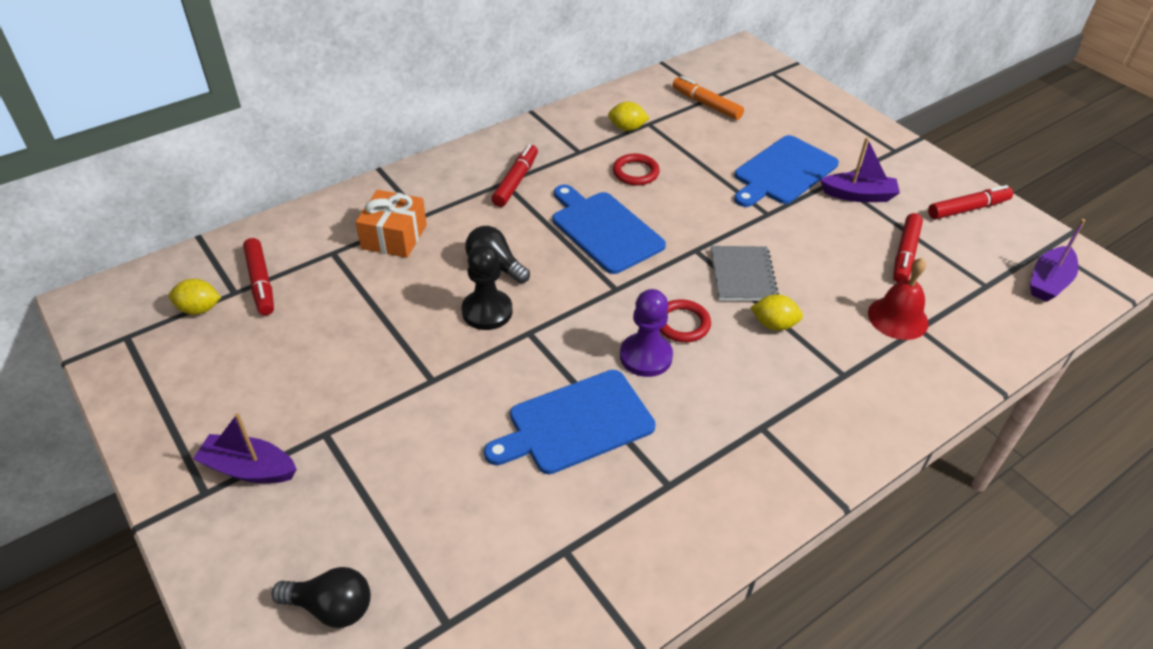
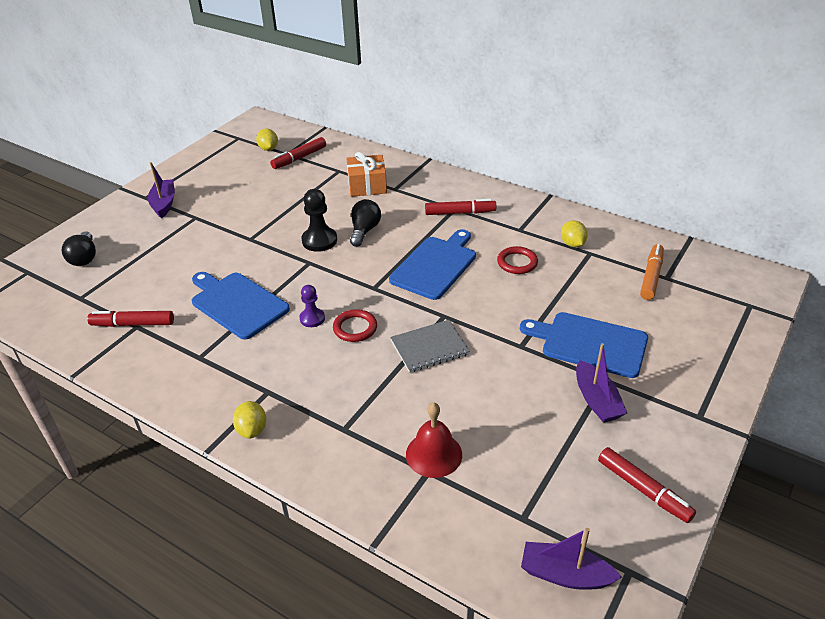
camera: 70 degrees right, 5 degrees down
purple pawn [620,289,673,377] -> purple pawn [299,285,325,327], size x0.63
yellow lemon [750,294,803,331] -> yellow lemon moved to [233,401,266,439]
red marker [893,213,923,283] -> red marker moved to [87,311,174,327]

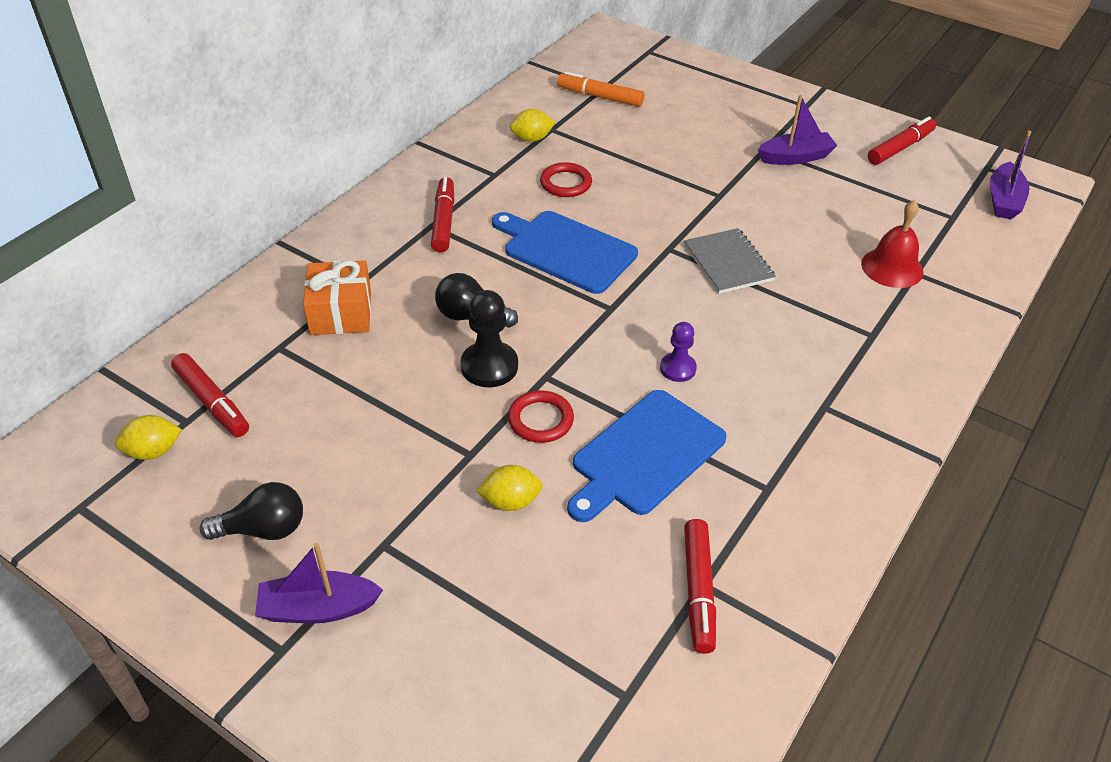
camera: 90 degrees left, 5 degrees up
black light bulb [62,231,96,266] -> black light bulb moved to [200,482,303,540]
yellow lemon [233,401,266,439] -> yellow lemon moved to [476,465,543,511]
red ring [333,309,377,342] -> red ring moved to [508,390,574,443]
blue cutting board [520,312,648,378] -> none

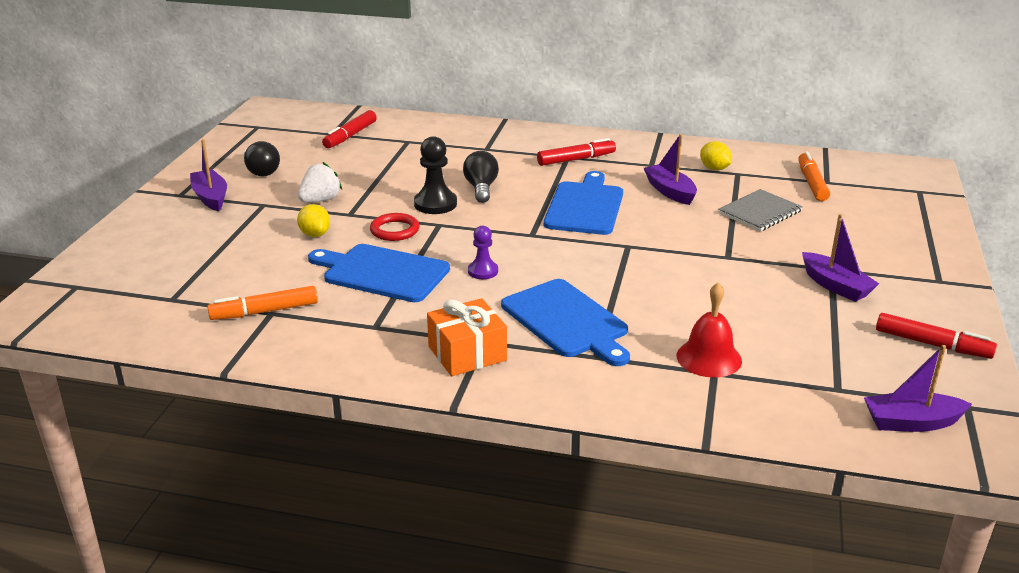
camera: 70 degrees right, 15 degrees down
yellow lemon [115,415,182,460] -> none
orange gift [303,260,371,335] -> orange gift moved to [427,298,507,376]
red ring [540,162,592,197] -> purple boat [644,134,697,205]
grey notebook [684,228,776,294] -> grey notebook moved to [718,189,803,232]
red marker [684,519,716,654] -> orange marker [207,286,318,320]
none -> white strawberry [298,162,342,203]
none -> blue cutting board [501,279,630,366]

